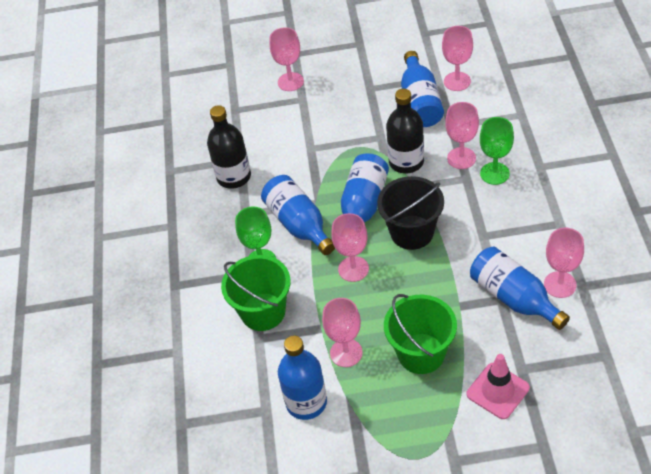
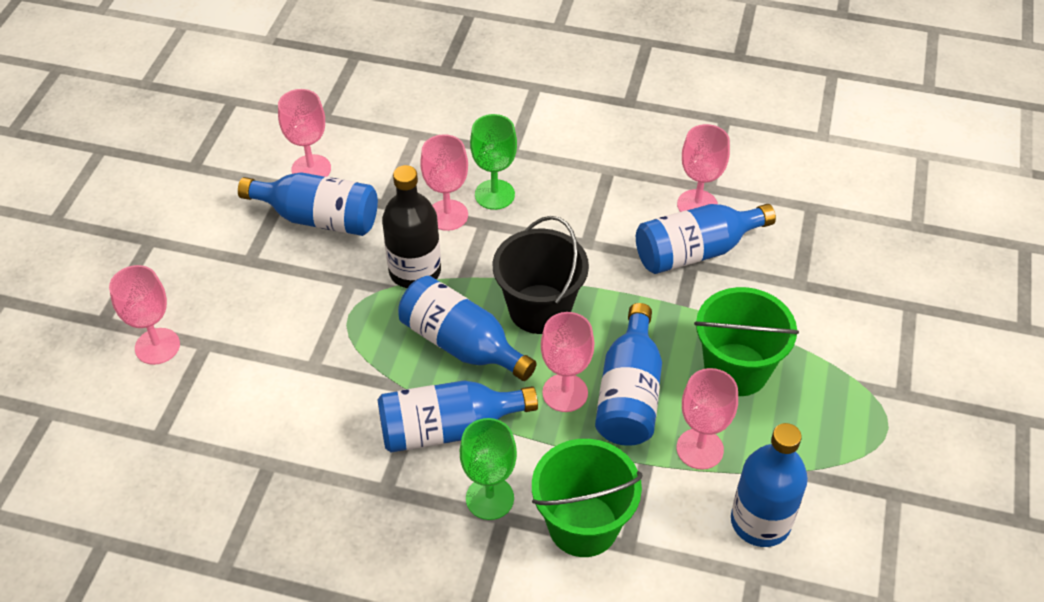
camera: 75 degrees left, 0 degrees up
black bottle [207,105,251,189] -> none
pink traffic cone [467,354,530,419] -> none
none -> blue bottle [595,303,662,446]

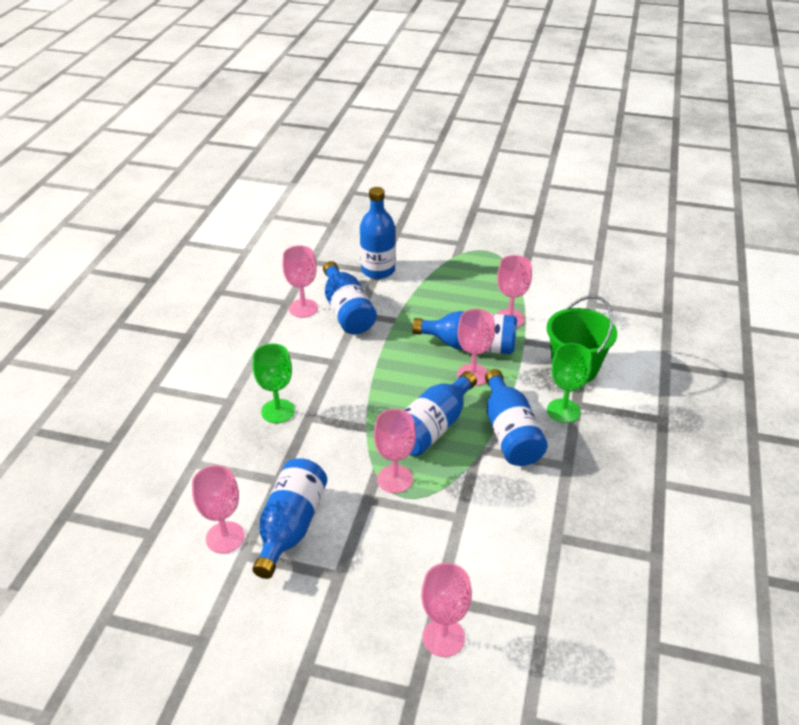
camera: 90 degrees left, 10 degrees down
black bottle [382,165,441,288] -> none
pink goblet [420,134,468,231] -> pink goblet moved to [374,409,416,493]
black bucket [493,216,589,334] -> none
green bucket [694,287,799,396] -> none
blue bottle [731,423,808,547] -> blue bottle moved to [360,187,396,279]

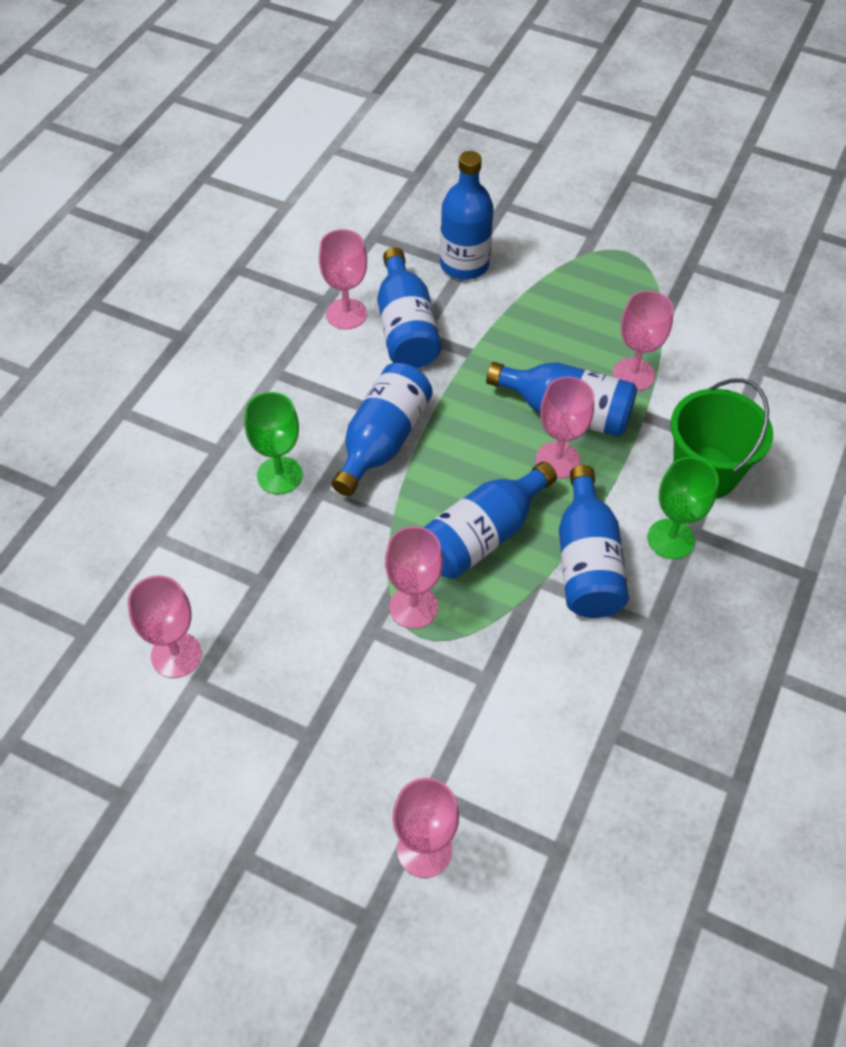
camera: 10 degrees right, 15 degrees up
blue bottle [252,458,327,579] -> blue bottle moved to [332,363,433,496]

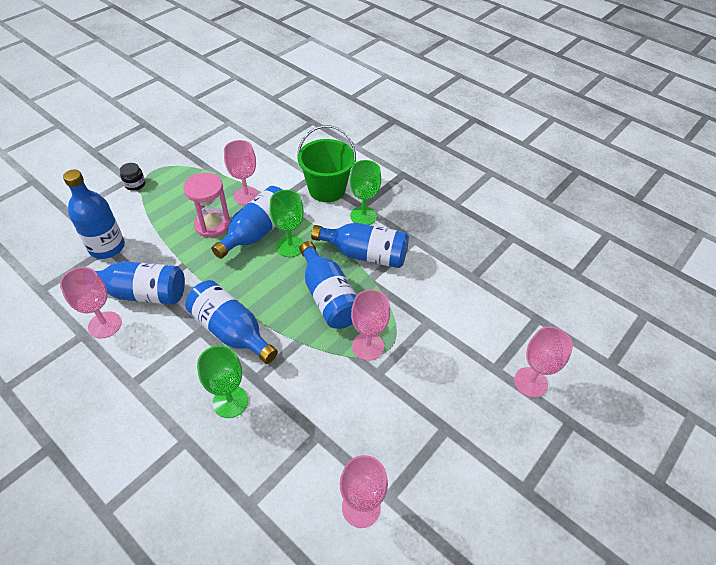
camera: 75 degrees left, 5 degrees down
pink goblet [536,376,594,479] -> green goblet [270,190,304,257]
none -> black jar [120,163,145,191]
none -> pink hourglass [183,173,231,238]

